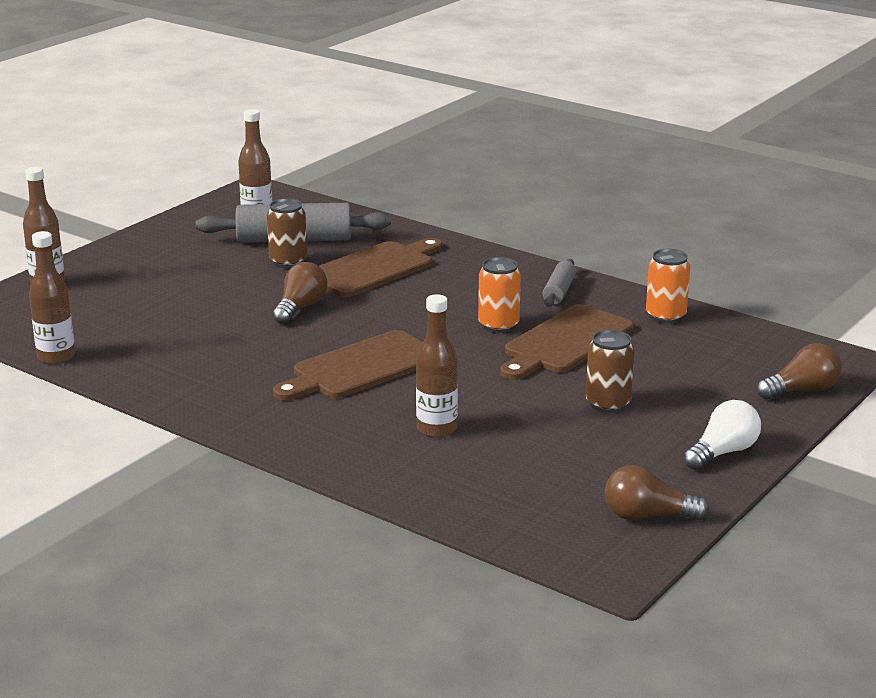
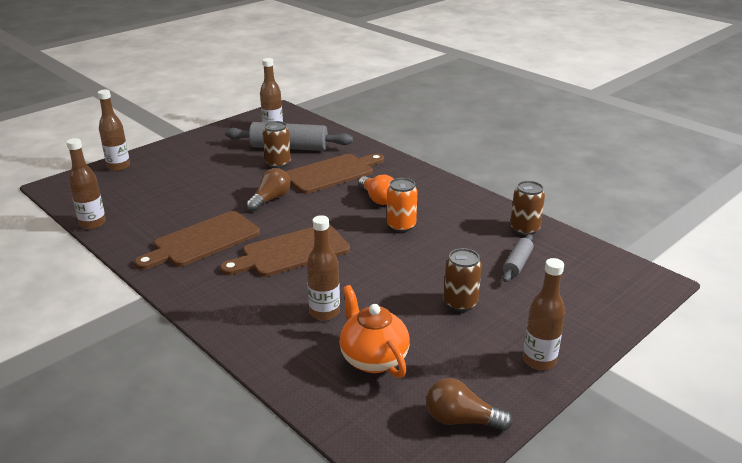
camera: 10 degrees right, 5 degrees up
brown cutting board [500,304,634,380] -> brown cutting board moved to [135,211,260,270]
grey rolling pin [543,259,576,307] -> grey rolling pin moved to [503,234,534,282]
orange can [646,249,690,324] -> brown can [510,181,545,236]
white light bulb [683,400,761,470] -> brown bottle [523,258,565,370]
brown light bulb [757,343,842,400] -> none
none -> orange teapot [339,285,410,378]
none -> orange light bulb [358,175,394,205]

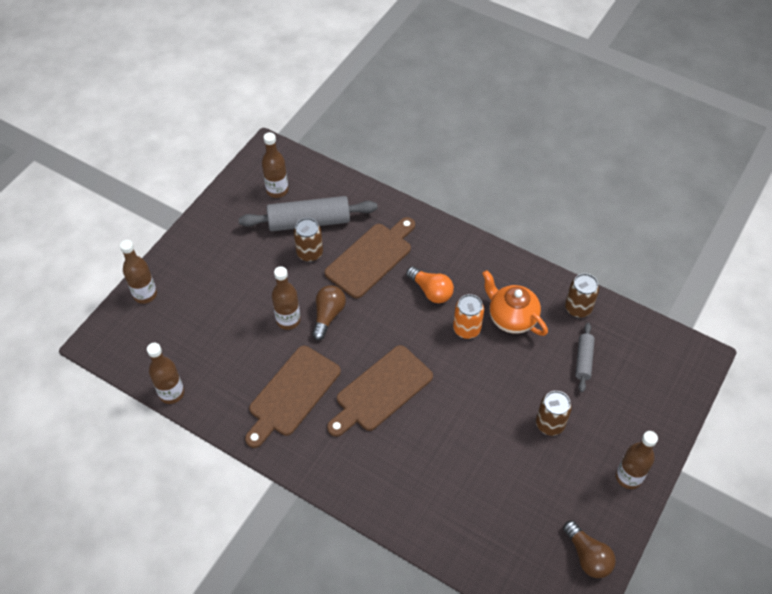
camera: 15 degrees left, 25 degrees up
brown bottle [307,215,340,320] -> brown bottle moved to [272,266,301,330]
orange teapot [339,285,410,378] -> orange teapot moved to [482,270,548,336]
brown light bulb [426,378,513,431] -> brown light bulb turned 120 degrees counterclockwise [563,521,616,578]

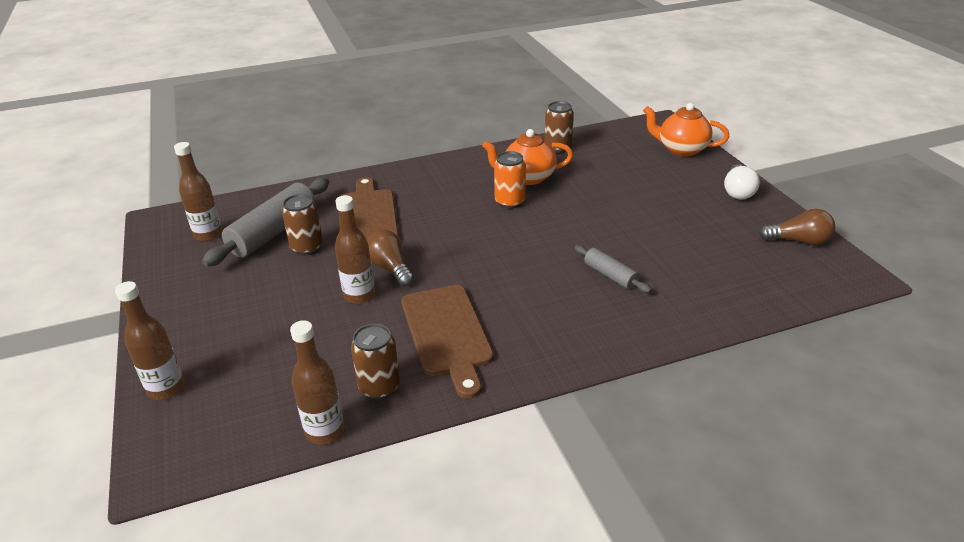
camera: 50 degrees left, 20 degrees down
brown cutting board [327,345,433,437] -> none
orange light bulb [406,266,454,303] -> none
brown can [536,391,572,436] -> brown can moved to [351,324,400,400]
grey rolling pin [575,323,595,392] -> grey rolling pin moved to [574,245,651,293]
brown bottle [616,431,658,489] -> white light bulb [724,164,760,199]
none -> orange teapot [643,103,729,157]

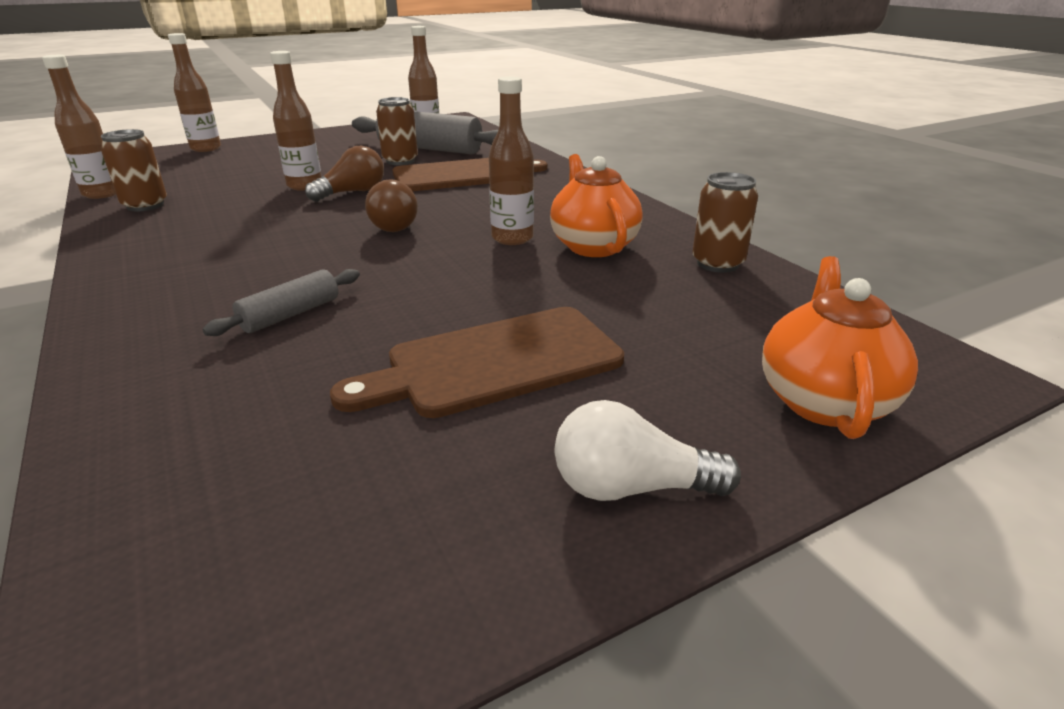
camera: 80 degrees right, 5 degrees down
brown cutting board [401,285,494,399] -> brown cutting board moved to [330,307,624,418]
orange can [494,151,526,209] -> brown bottle [489,76,534,245]
brown light bulb [759,209,835,246] -> brown light bulb moved to [365,179,418,232]

